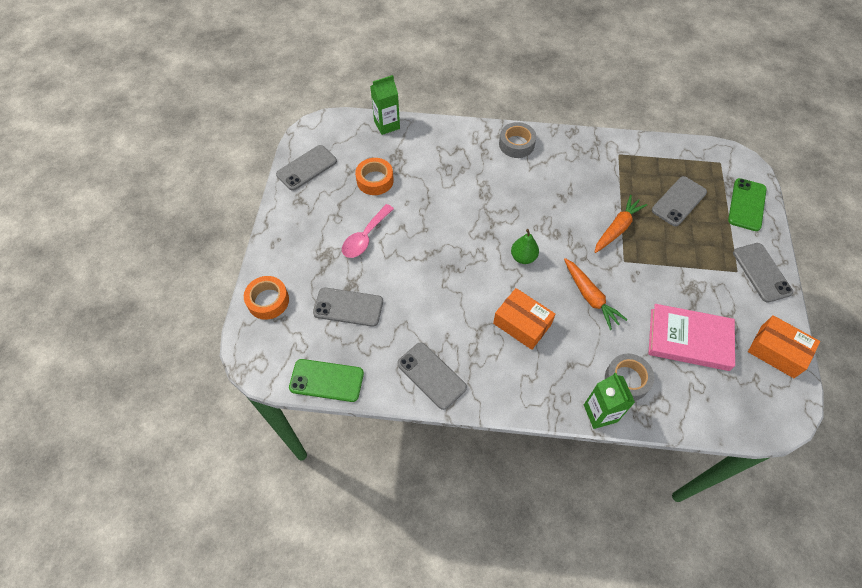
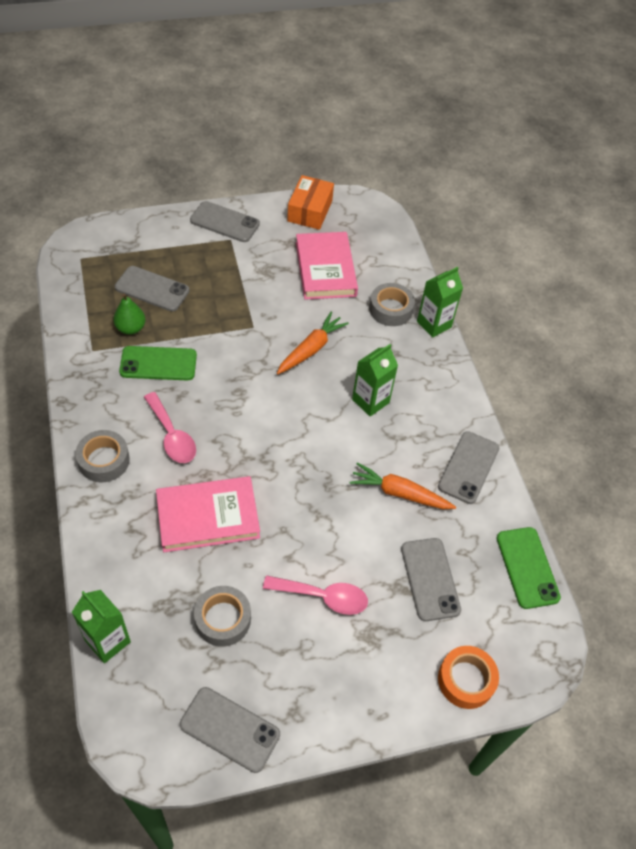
camera: 115 degrees left, 5 degrees down
orange tape [355,158,394,195] -> grey tape [194,586,251,647]
orange box [493,288,555,350] -> green carton [352,344,398,417]
green pear [511,229,539,264] -> green pear moved to [113,293,146,335]
orange carrot [595,195,648,253] -> orange carrot moved to [349,462,456,509]
green phone [728,178,767,231] -> green phone moved to [119,346,197,380]
grey phone [733,243,793,303] -> grey phone turned 60 degrees clockwise [190,201,260,242]
none -> pink spoon [144,392,196,463]
none -> pink book [156,476,260,552]

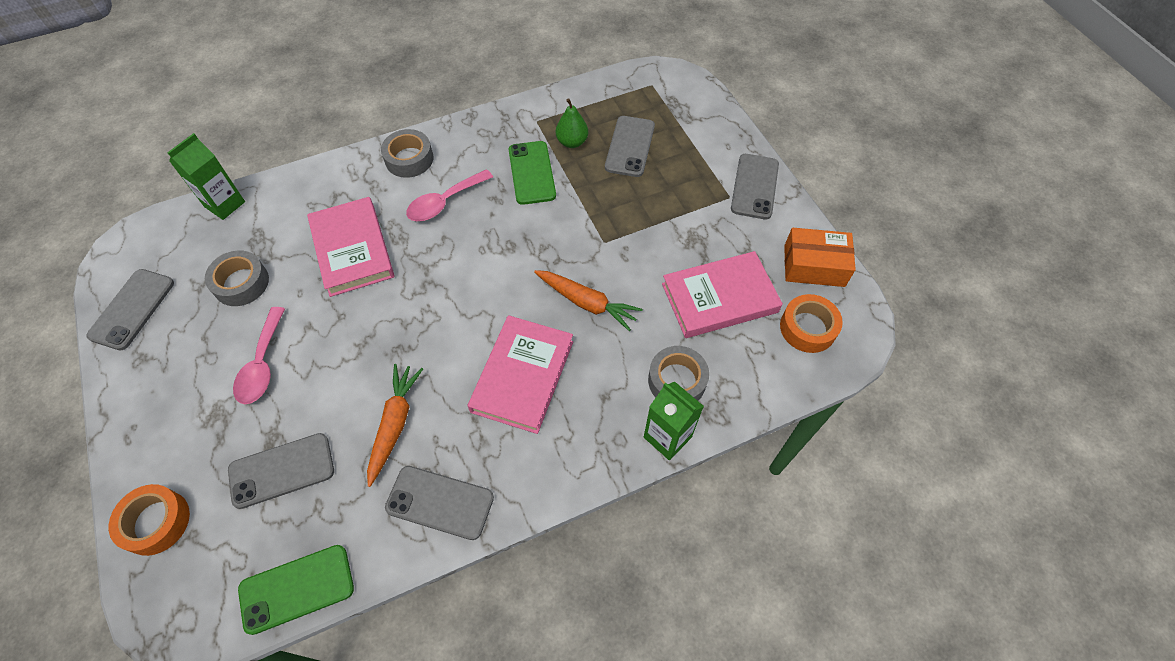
camera: 85 degrees right, 5 degrees up
green carton [352,344,398,417] -> pink book [468,315,573,434]
none -> orange tape [780,294,843,353]

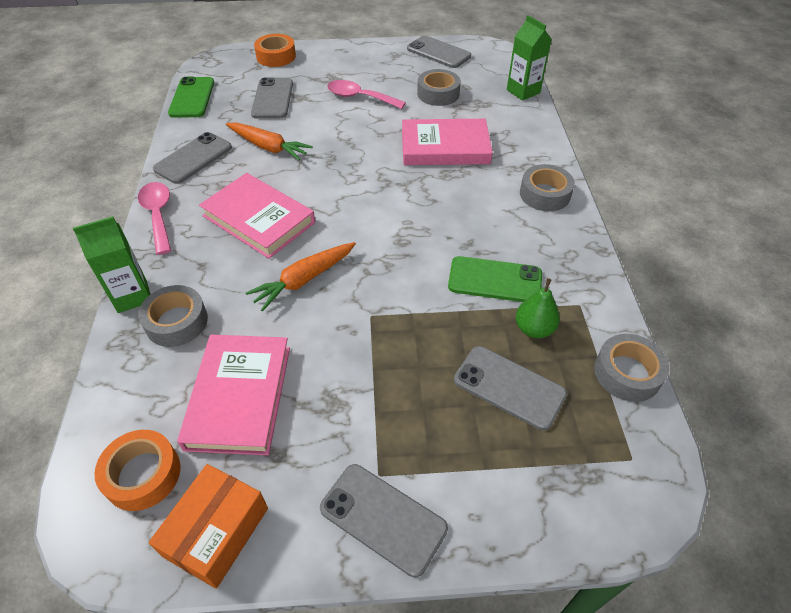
camera: 110 degrees right, 10 degrees down
pink spoon [406,169,493,221] -> pink spoon moved to [138,182,171,255]
none -> grey tape [594,334,669,402]

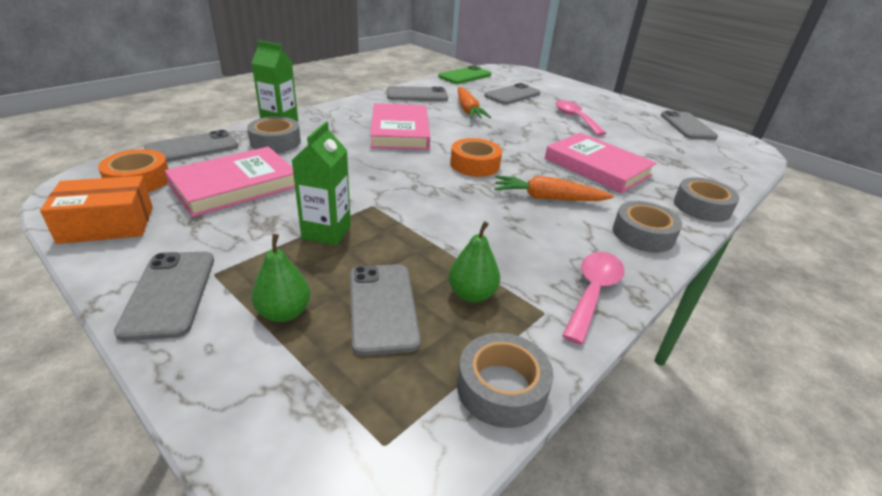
camera: 45 degrees right, 15 degrees down
pink spoon [138,182,171,255] -> pink spoon moved to [562,252,625,345]
orange carrot [246,242,356,312] -> orange carrot moved to [495,176,614,201]
orange tape [254,34,296,67] -> orange tape moved to [450,138,502,177]
grey tape [417,69,461,106] -> grey tape moved to [674,177,740,222]
green phone [448,256,542,302] -> none
green carton [507,15,552,101] -> green carton moved to [292,121,351,246]
none -> grey phone [144,130,238,162]
none -> green pear [251,234,311,322]

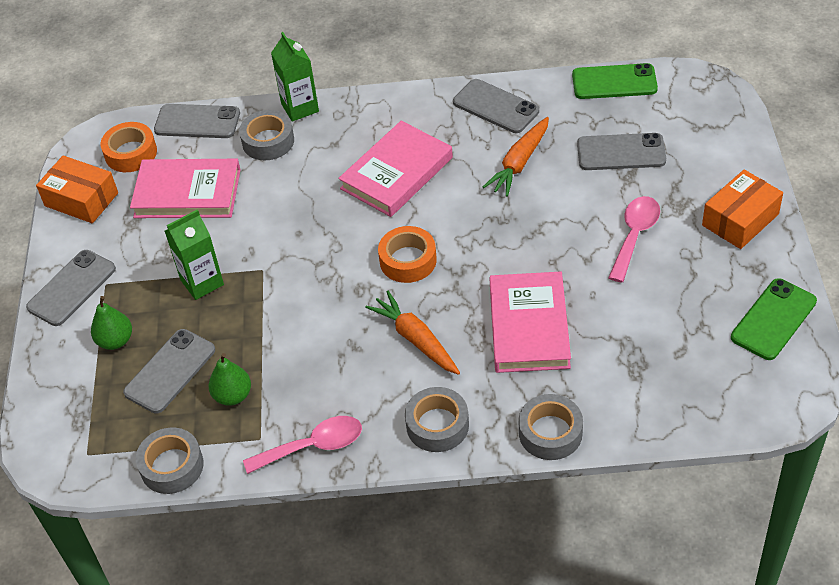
camera: 50 degrees right, 15 degrees up
grey phone [661,111,718,140] -> green phone [731,278,817,360]
none -> orange box [702,169,783,249]

